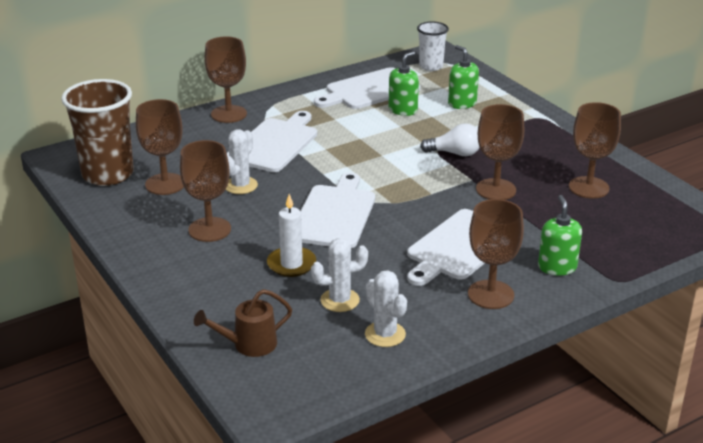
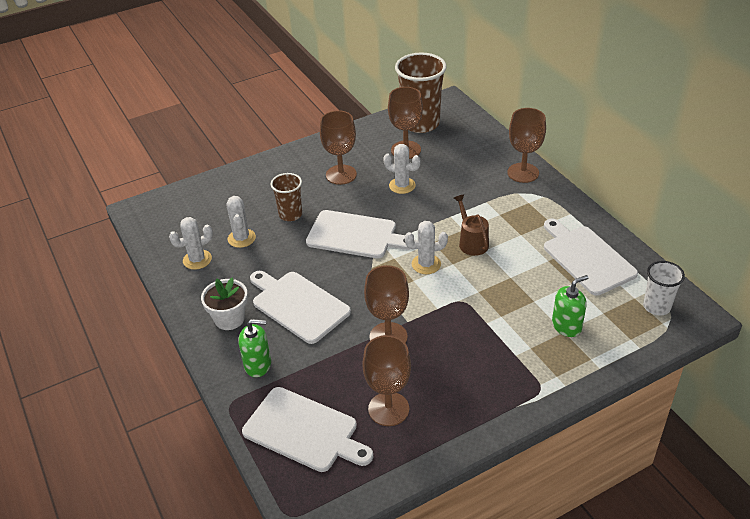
camera: 95 degrees right, 10 degrees up
brown watering can [194,289,292,357] -> brown watering can moved to [454,194,489,256]
white cutting board [227,111,317,172] -> white cutting board moved to [242,387,373,472]
white candle [267,194,316,277] -> brown cup [271,173,302,221]
green soap dispenser [389,51,419,116] -> none
white light bulb [420,123,480,156] -> none
brown goblet [468,199,524,309] -> white flower pot [201,278,248,330]
none -> white cactus [405,221,448,274]

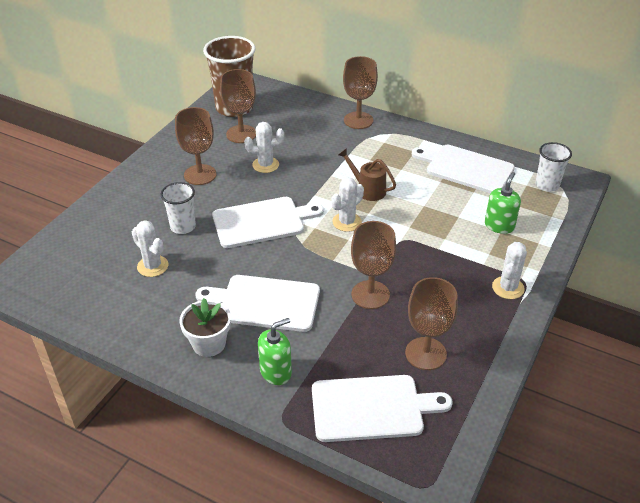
camera: 35 degrees left, 0 degrees up
white cactus [169,217,213,270] -> white cactus moved to [492,242,527,299]
brown cup [271,173,302,221] -> white cup [161,182,196,234]

